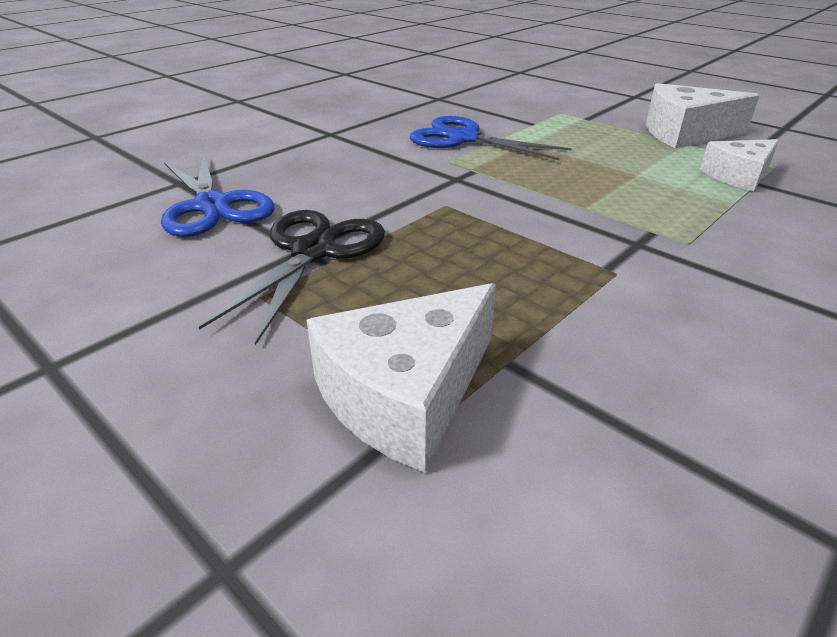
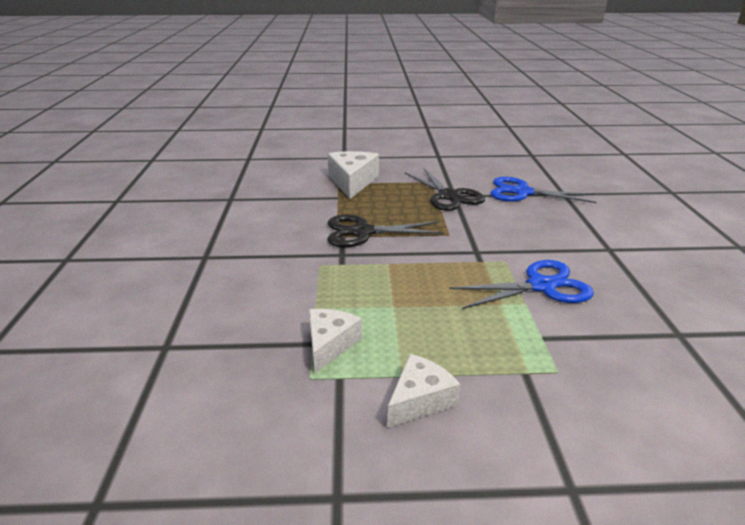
camera: 135 degrees right, 5 degrees down
white cheese [646,83,760,148] -> white cheese [387,354,460,428], size x0.65
none -> black scissors [328,214,444,247]

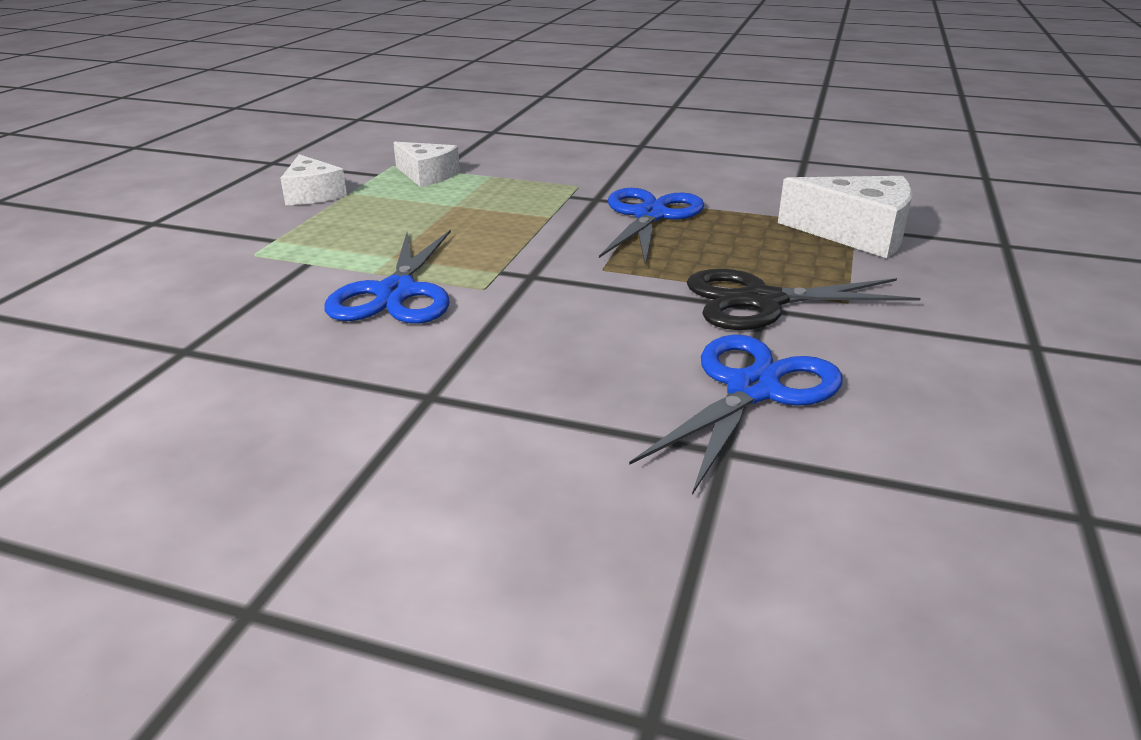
camera: 110 degrees right, 0 degrees up
black scissors [328,214,444,247] -> blue scissors [599,188,704,265]

